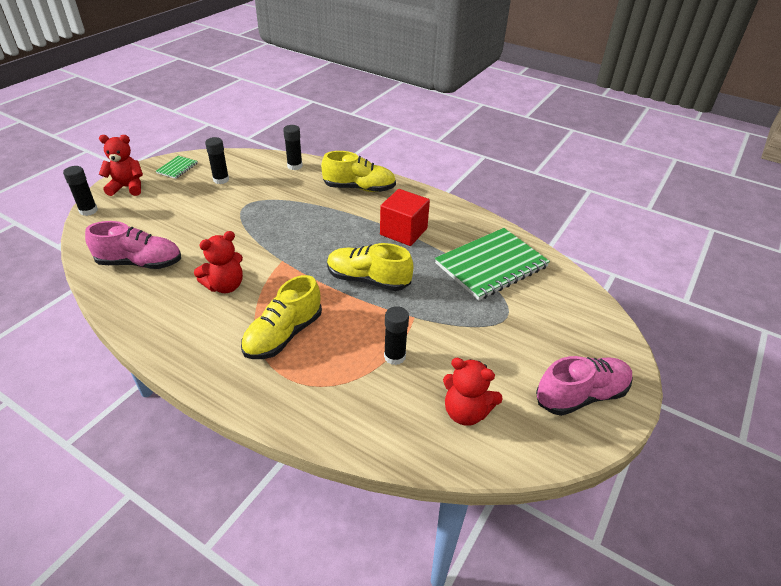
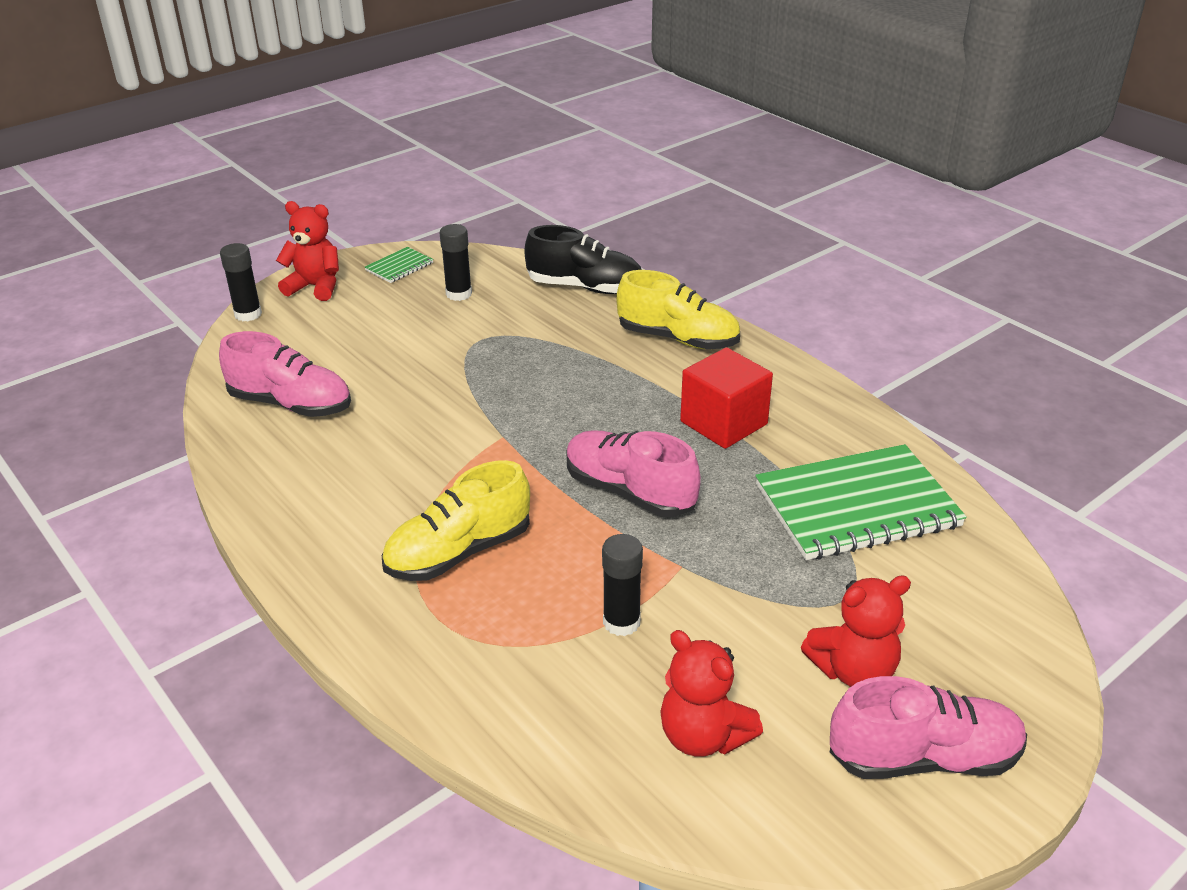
camera: 20 degrees right, 5 degrees down
red teddy bear [194,231,243,293] -> red teddy bear moved to [801,575,911,687]
black glue stick [283,125,303,170] -> black shoe [525,225,642,294]
yellow shoe [327,243,414,291] -> pink shoe [567,430,701,517]

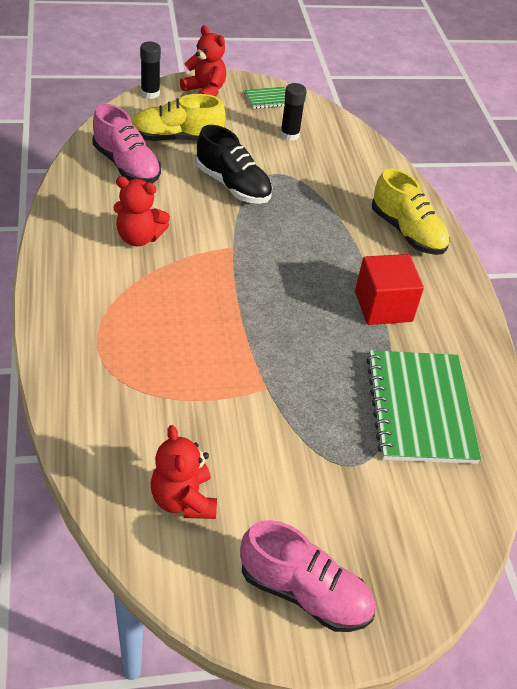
camera: 25 degrees right, 10 degrees up
yellow shoe [382,460,530,581] -> yellow shoe moved to [132,94,226,141]
black shoe [525,225,642,294] -> black shoe moved to [196,125,273,204]
pink shoe [567,430,701,517] -> none
black glue stick [602,534,643,636] -> none
green notebook [755,444,967,560] -> green notebook turned 75 degrees clockwise [367,350,481,464]
red teddy bear [801,575,911,687] -> red teddy bear moved to [113,176,170,246]

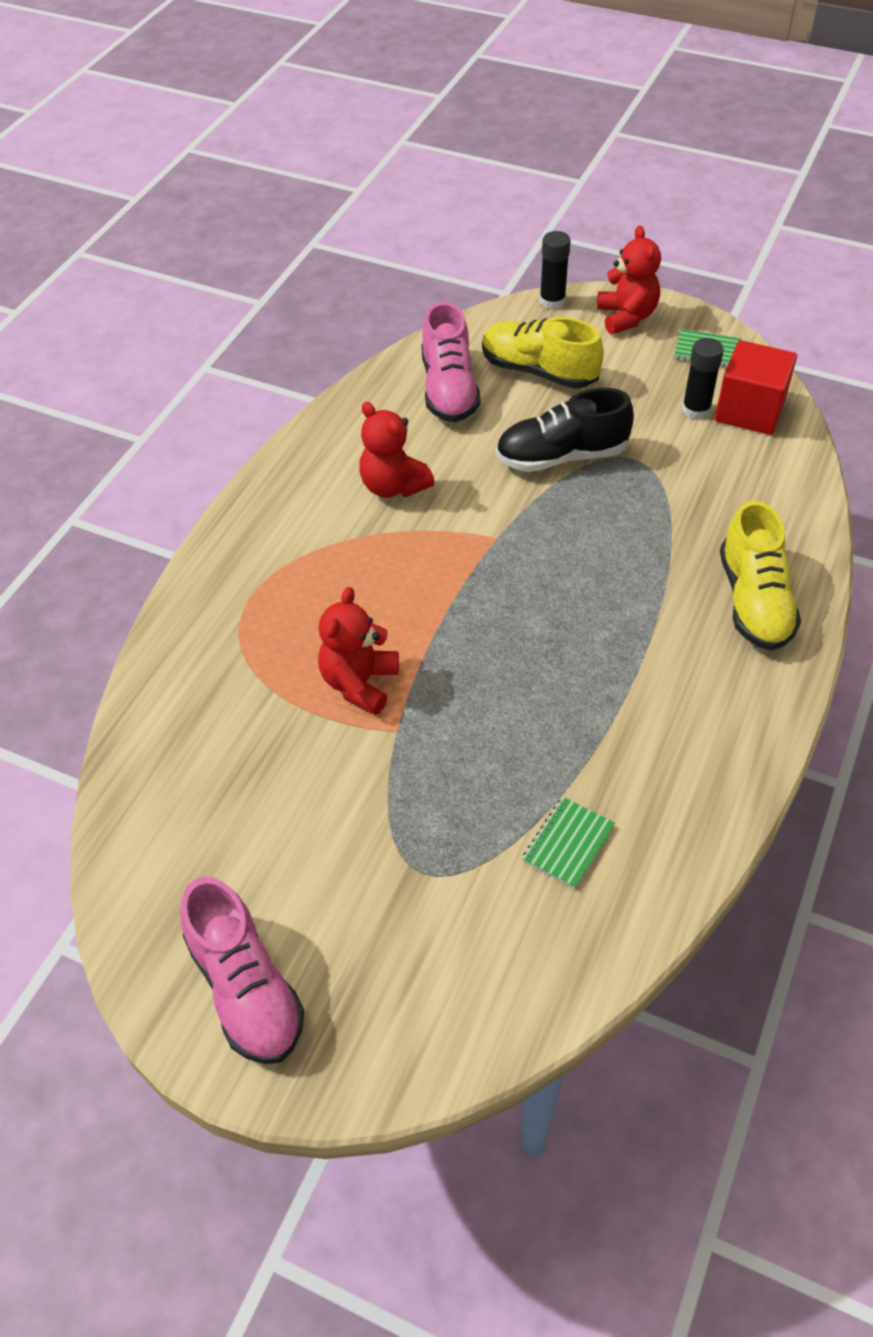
camera: 40 degrees right, 5 degrees up
red teddy bear [151,425,217,519] -> red teddy bear moved to [318,587,399,715]
black shoe [196,125,273,204] -> black shoe turned 90 degrees clockwise [496,388,634,472]
red cube [355,254,424,325] -> red cube moved to [715,340,797,435]
green notebook [367,350,481,464] -> green notebook [522,797,615,889], size x0.44

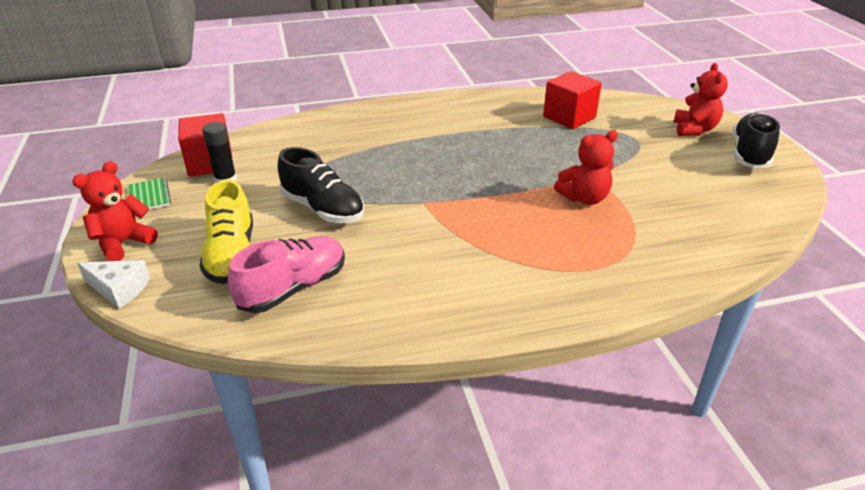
camera: 130 degrees left, 15 degrees down
pink shoe [180,877,304,1064] -> black shoe [733,113,780,169]
red teddy bear [359,402,435,498] -> red teddy bear moved to [673,63,728,136]
green notebook [522,797,615,889] -> red cube [543,71,602,129]
black glue stick [539,231,571,310] -> white cheese [77,260,150,309]
yellow shoe [720,500,801,651] -> none

